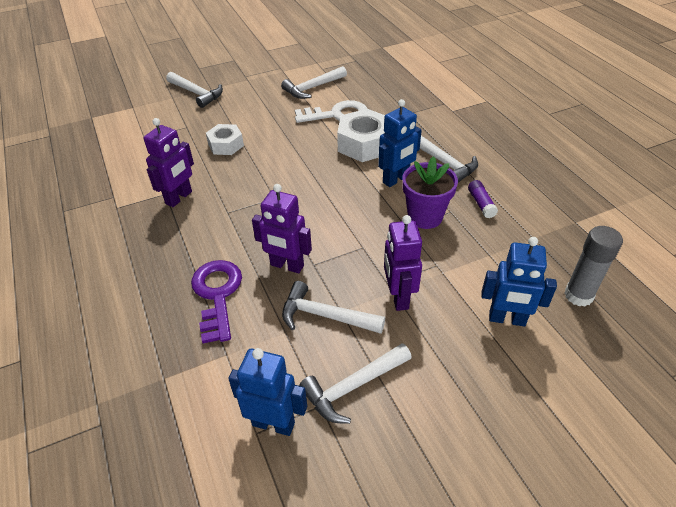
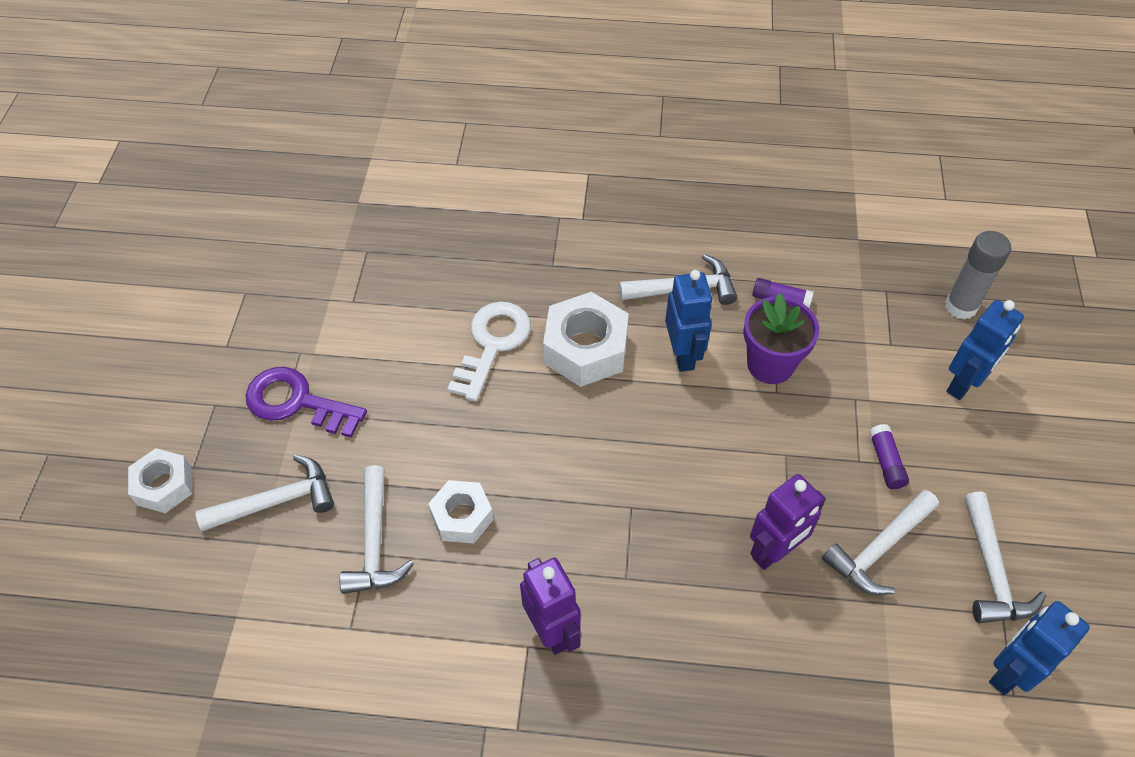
camera: 60 degrees left, 10 degrees up
purple key [191,260,242,344] -> purple key moved to [246,367,367,438]
white hammer [281,66,347,99] -> white hammer moved to [339,465,414,594]
purple robot [384,215,422,311] -> purple glue stick [869,424,909,489]
none -> white nut [128,448,192,513]

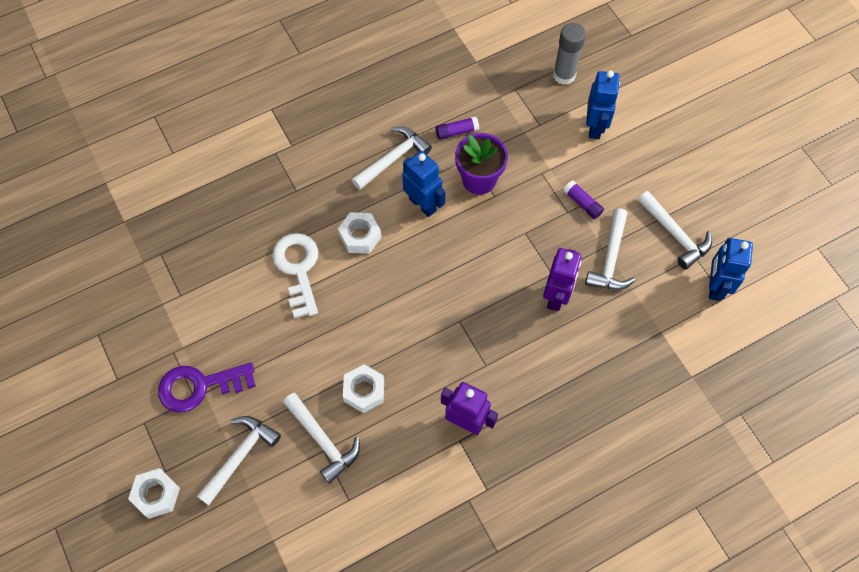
camera: 35 degrees left, 10 degrees up
white nut [543,292,629,387] -> white nut [338,212,381,254], size x0.63

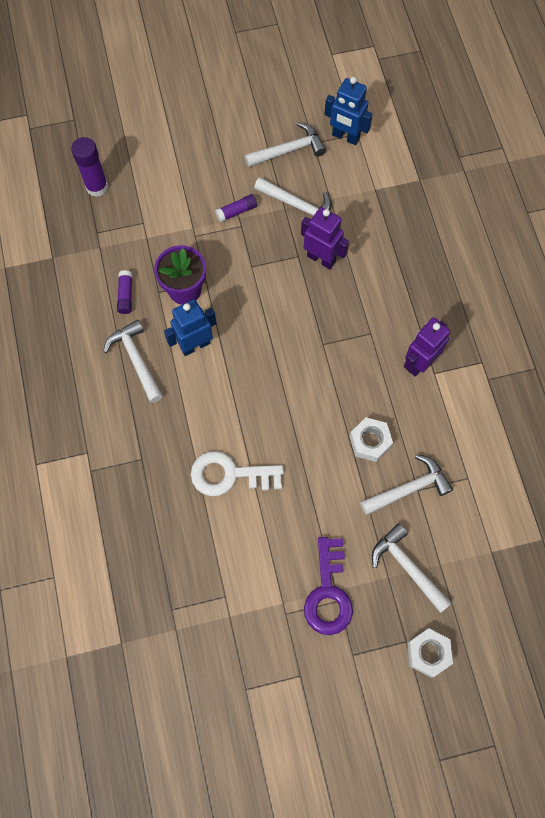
camera: 75 degrees left, 5 degrees up
white nut [338,212,381,254] -> none
grey glue stick [553,23,586,85] -> purple glue stick [71,137,108,197]
blue robot [586,70,620,139] -> none

